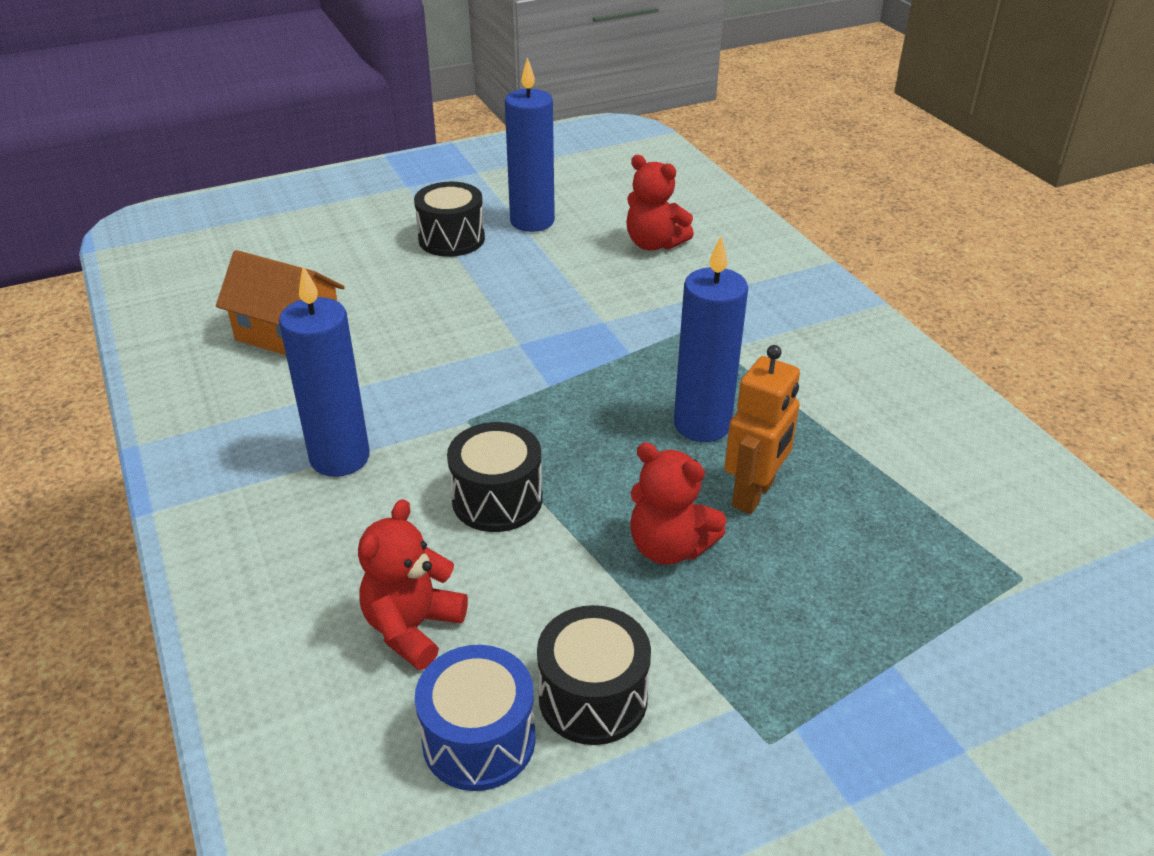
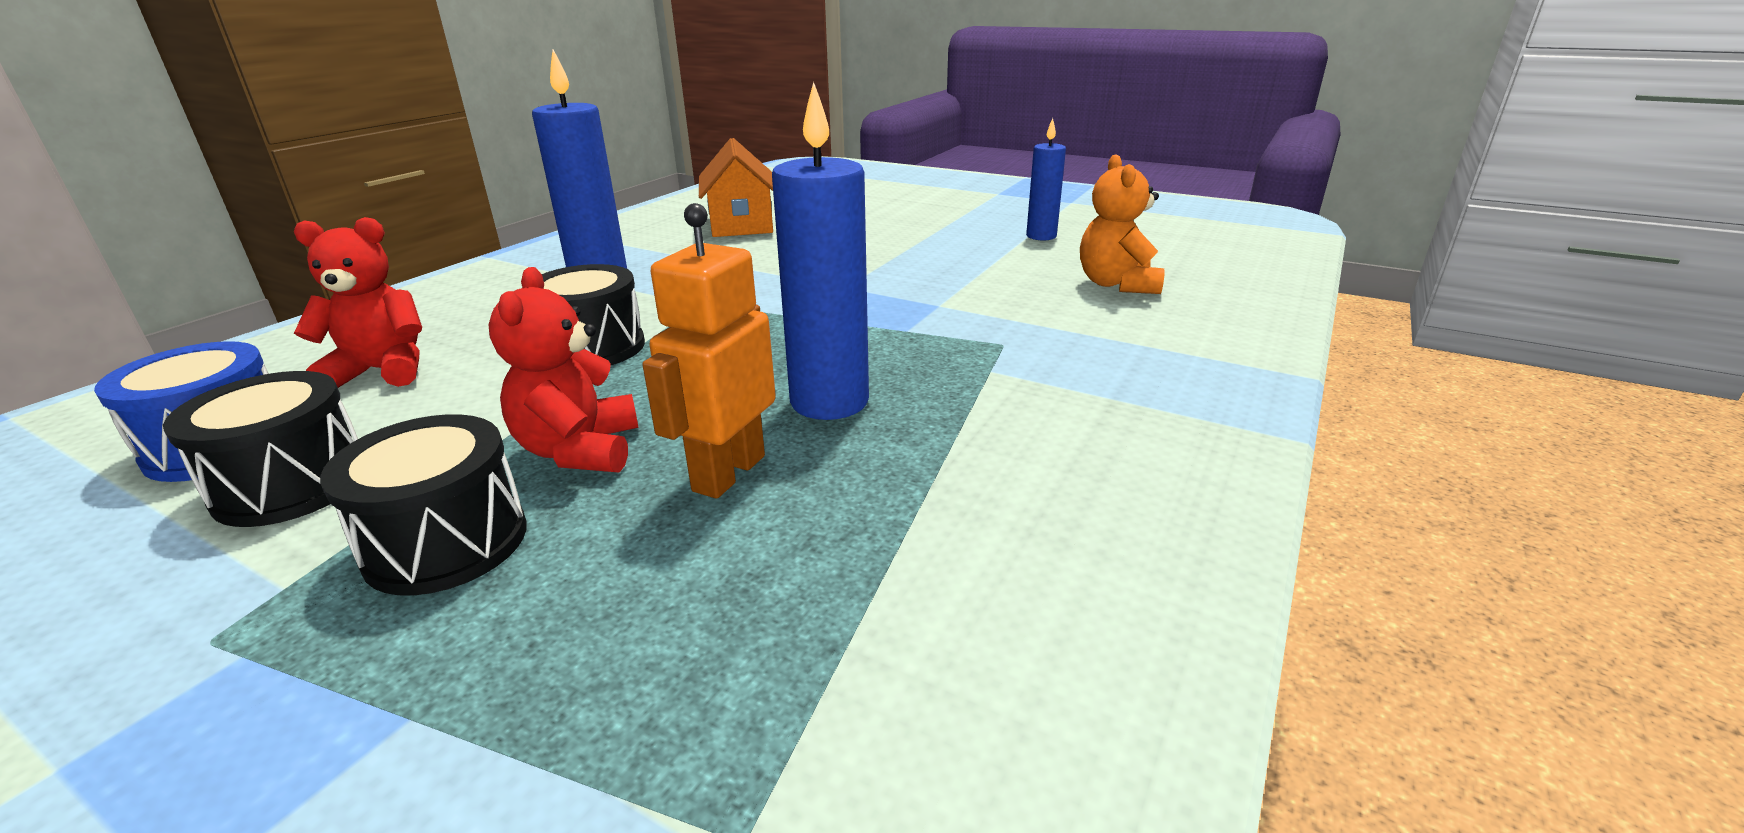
camera: 55 degrees right, 10 degrees down
black drum [414,182,485,257] -> black drum moved to [320,414,527,595]
blue candle [505,57,555,232] -> blue candle [1026,118,1066,240], size x0.60
red teddy bear [626,155,694,251] -> orange teddy bear [1080,154,1165,294]
orange robot [724,345,800,514] -> orange robot turned 120 degrees clockwise [642,203,776,499]

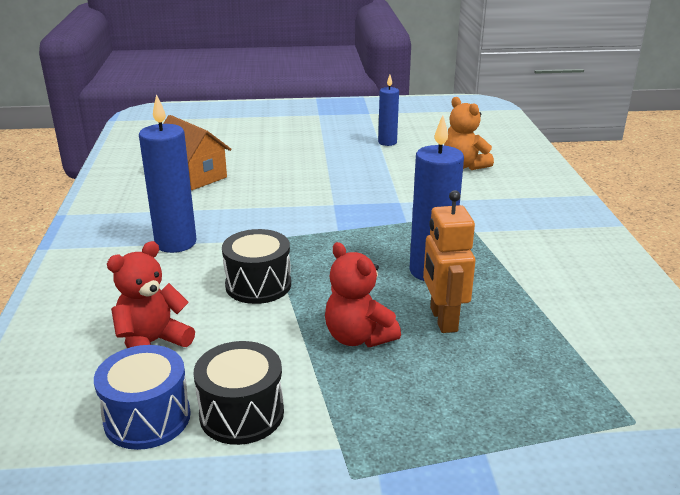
camera: 35 degrees left, 0 degrees up
black drum [320,414,527,595] -> none

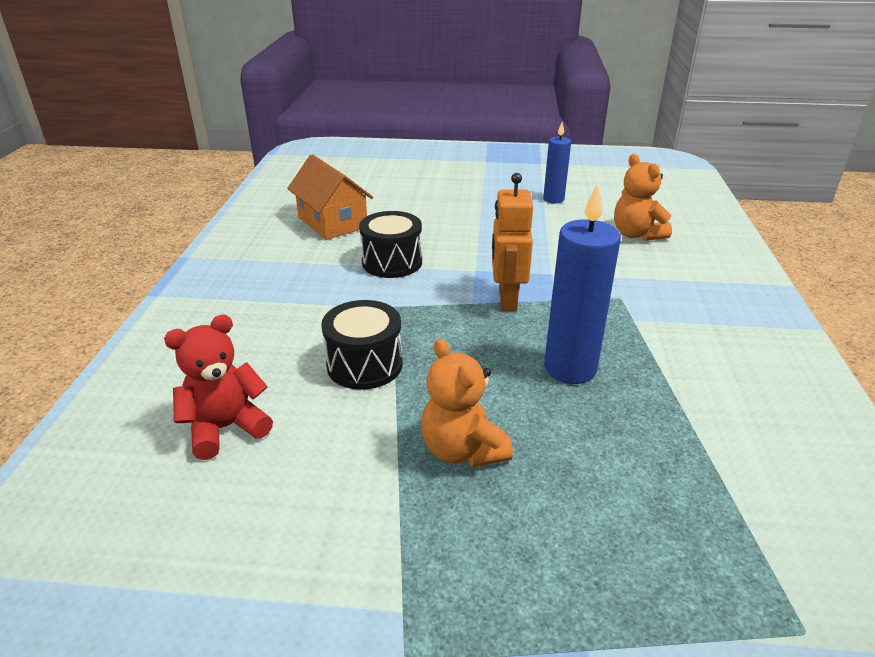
camera: 10 degrees right, 5 degrees up
blue drum [94,345,191,450] -> none
blue candle [139,94,197,253] -> none
black drum [194,341,284,445] -> black drum moved to [359,211,422,278]
red teddy bear [325,242,401,347] -> orange teddy bear [421,338,513,467]
orange robot [423,190,475,333] -> orange robot moved to [492,173,533,311]

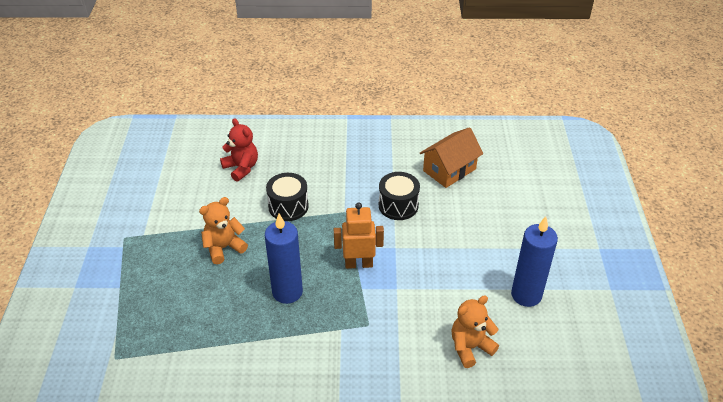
camera: 85 degrees right, 10 degrees up
blue candle [543,122,571,203] -> blue candle [511,216,558,307], size x1.66

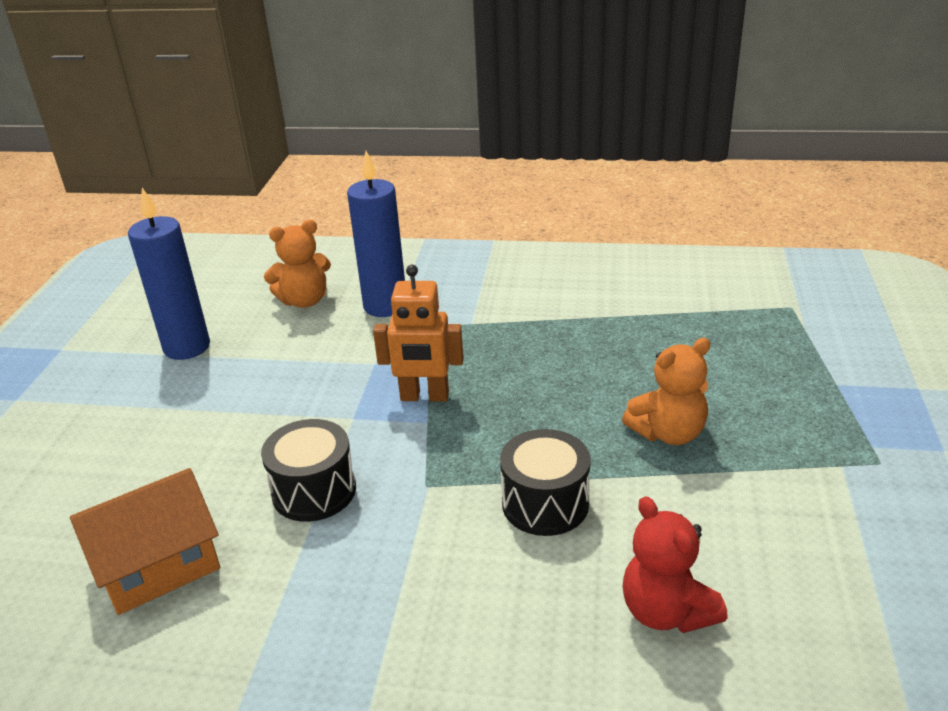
camera: 170 degrees left, 10 degrees down
blue candle [265,214,303,304] -> blue candle moved to [347,151,405,317]

